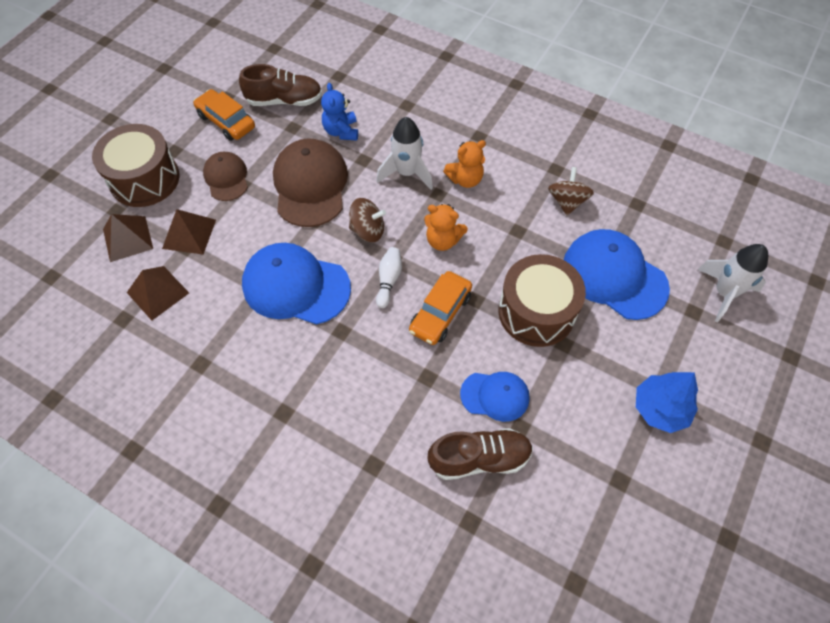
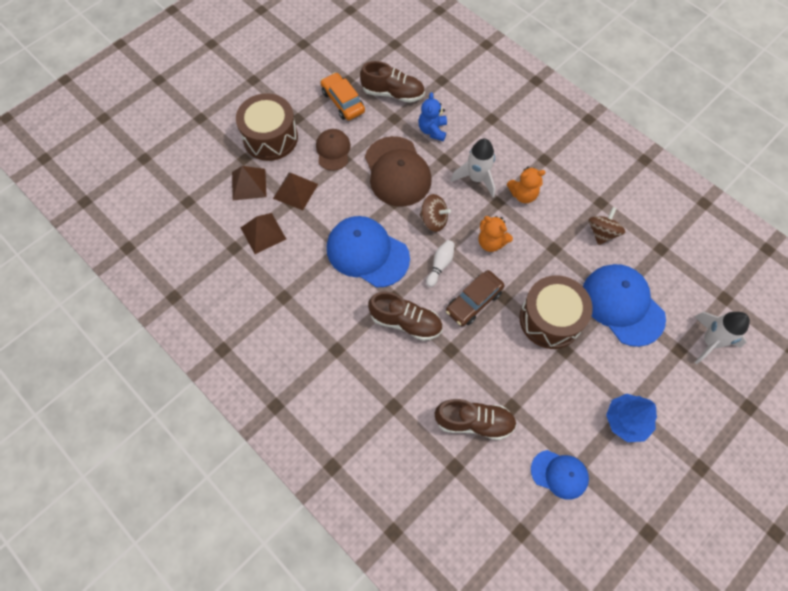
camera: 15 degrees right, 5 degrees up
brown cap [273,138,348,227] -> brown cap turned 150 degrees clockwise [365,136,432,207]
orange car [409,271,472,345] -> brown car [446,270,505,326]
blue cap [460,372,530,422] -> blue cap moved to [531,450,589,500]
none -> brown shoe [368,292,442,341]

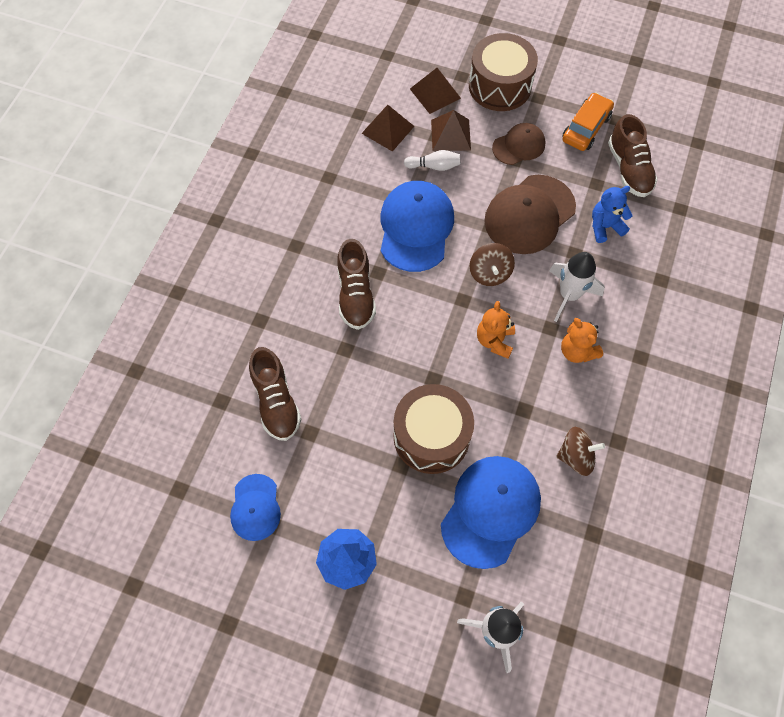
camera: 65 degrees right, 0 degrees up
white bowling pin [426,240,455,287] -> white bowling pin moved to [404,150,460,171]
brown car [446,270,505,326] -> none

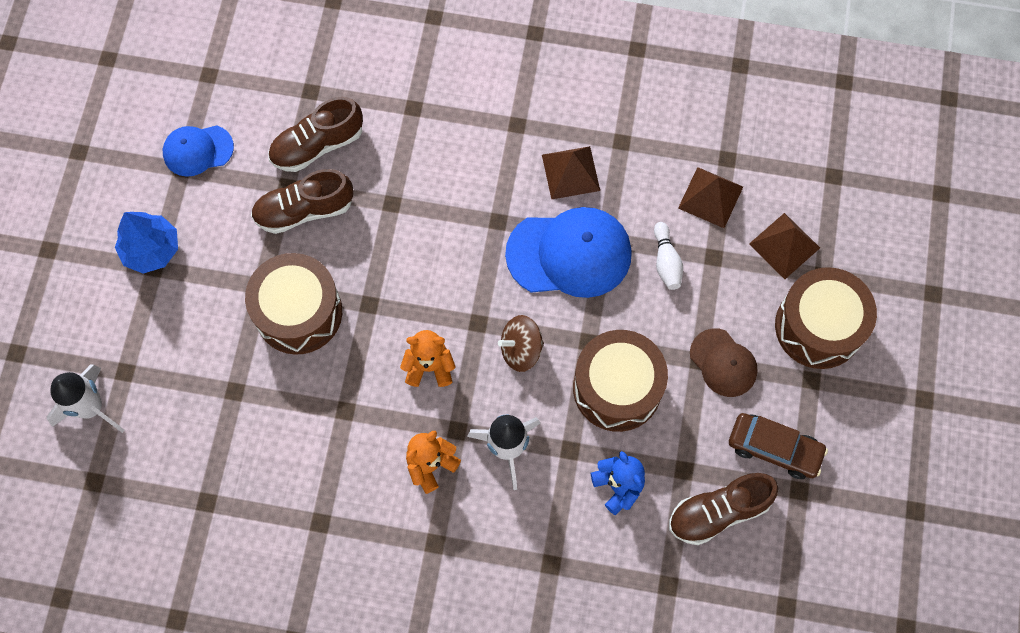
camera: 80 degrees right, 5 degrees up
brown shoe [337,239,376,330] -> brown shoe moved to [251,169,353,234]
brown pyramid [431,110,471,151] -> brown pyramid moved to [542,146,600,200]
blue cap [441,456,541,569] -> none
brown cap [484,175,576,254] -> brown drum [573,330,668,432]
brown spinning top [556,427,605,476] -> none
orange car [562,93,614,151] -> brown car [729,413,828,479]

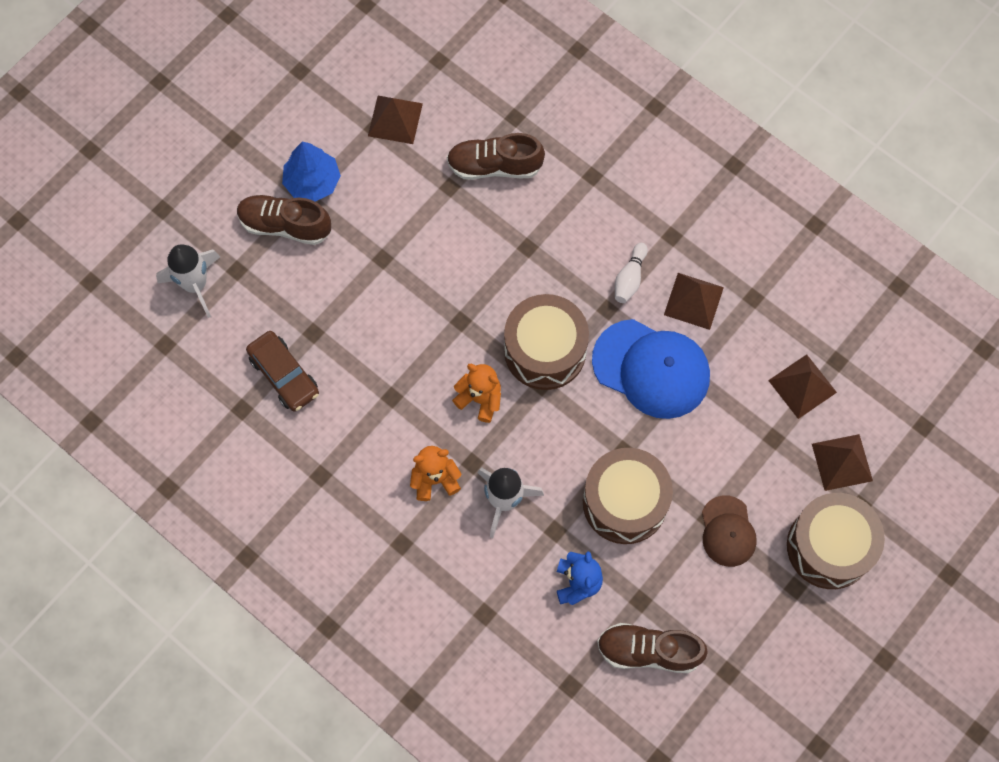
camera: 30 degrees right, 0 degrees up
blue cap [163,125,234,177] -> brown pyramid [368,96,423,144]
brown drum [245,253,342,355] -> brown drum moved to [504,294,589,390]
brown shoe [251,169,353,234] -> brown shoe moved to [237,195,331,245]
brown spinning top [498,315,544,372] -> none
white bowling pin [654,222,683,290] -> white bowling pin moved to [615,243,648,303]
brown car [729,413,828,479] -> brown car moved to [246,331,319,412]

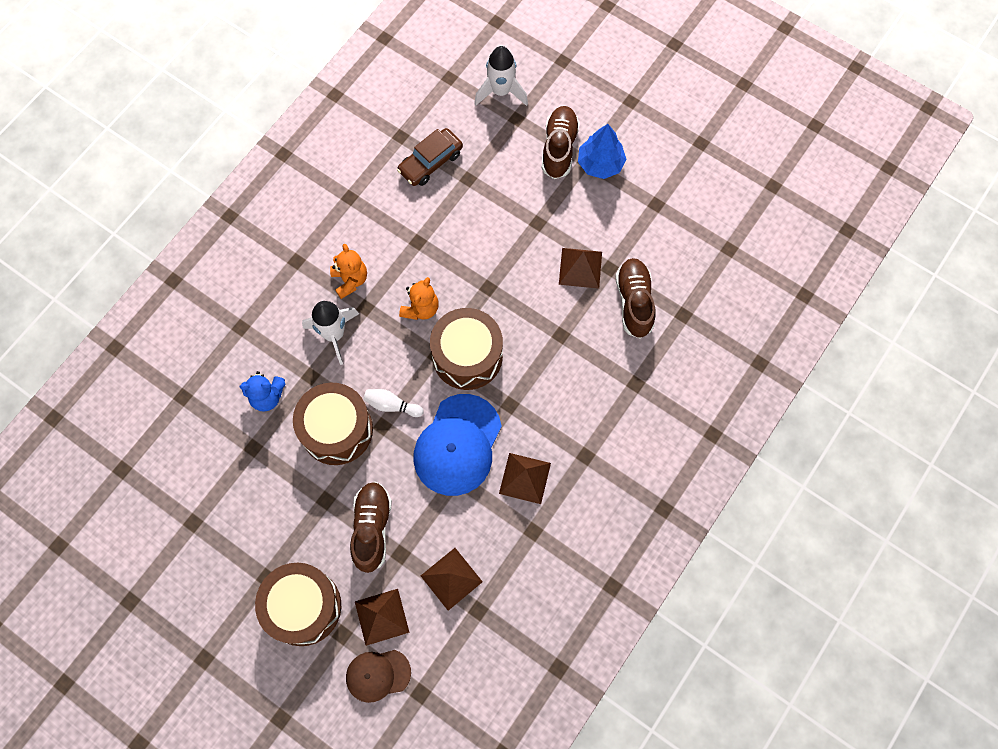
camera: 85 degrees right, 0 degrees up
brown pyramid [368,96,423,144] -> brown pyramid moved to [559,248,602,289]
brown shoe [597,623,708,673] -> brown shoe moved to [350,482,392,573]
white bowling pin [615,243,648,303] -> white bowling pin moved to [363,389,424,417]
brown cap [702,495,757,567] -> brown cap moved to [346,650,411,703]

